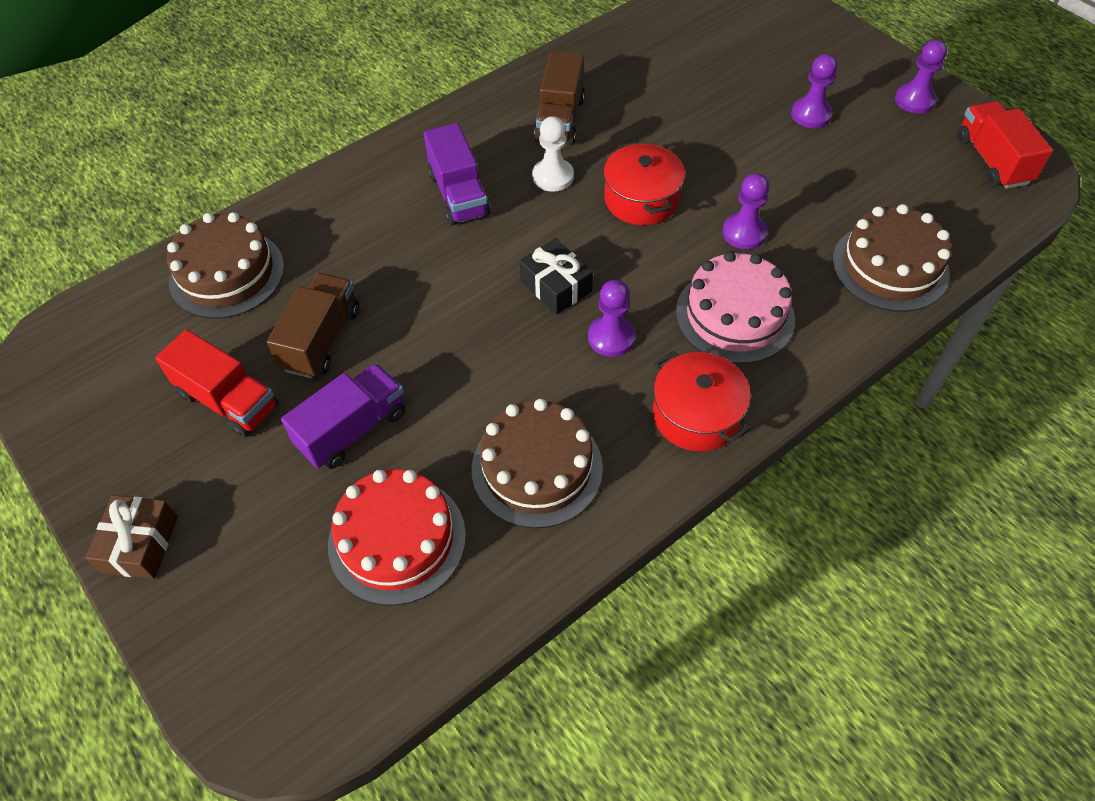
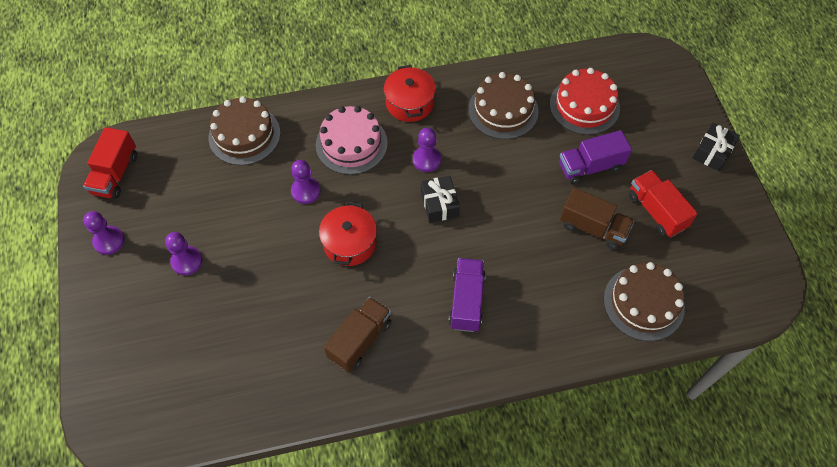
camera: 155 degrees left, 5 degrees up
brown gift [85,495,178,579] -> black gift [692,123,740,171]
brown truck [267,273,359,379] -> brown truck turned 105 degrees counterclockwise [560,188,635,250]
white pawn [532,116,574,192] -> none

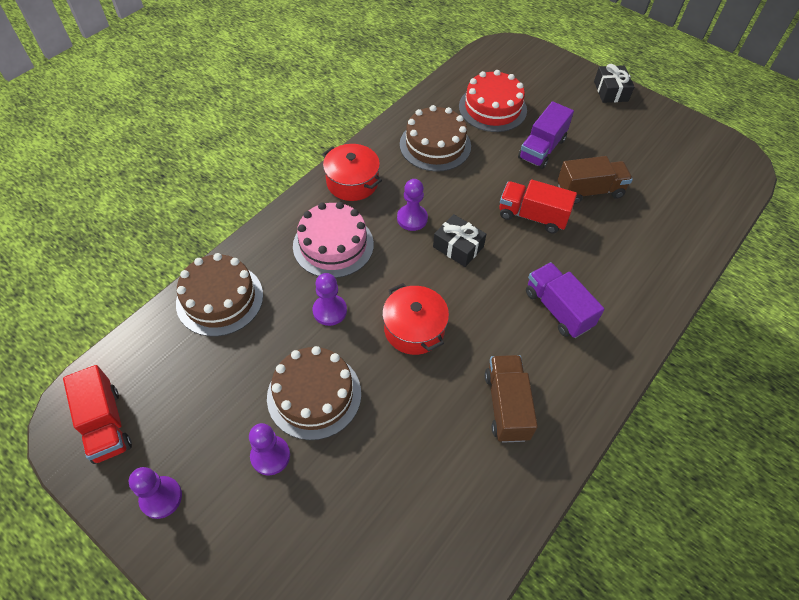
camera: 40 degrees left, 5 degrees down
brown cake [604,262,685,341] -> brown cake moved to [267,346,361,440]
red truck [628,170,698,237] -> red truck moved to [499,180,577,234]

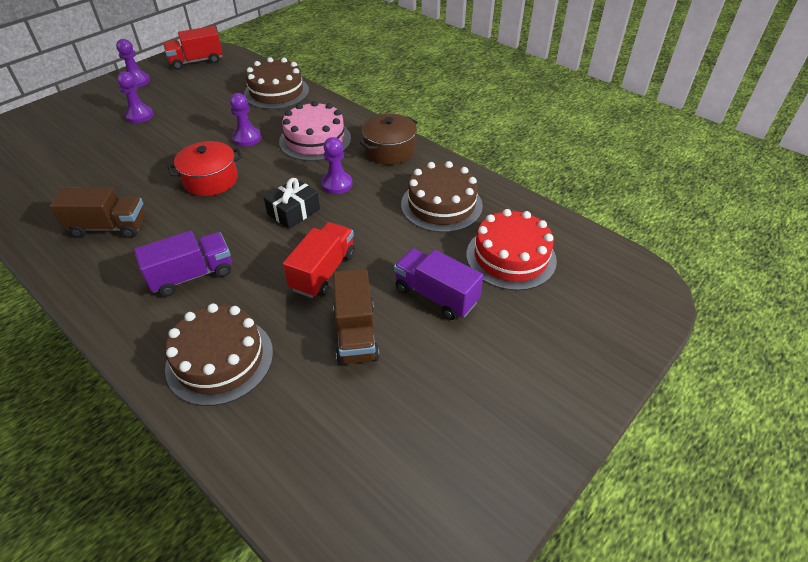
camera: 95 degrees right, 10 degrees down
brown cake [267,346,361,440] -> brown cake moved to [165,303,273,406]
red pot [322,144,382,201] -> brown pot [360,114,418,164]
black gift [594,64,635,103] -> none

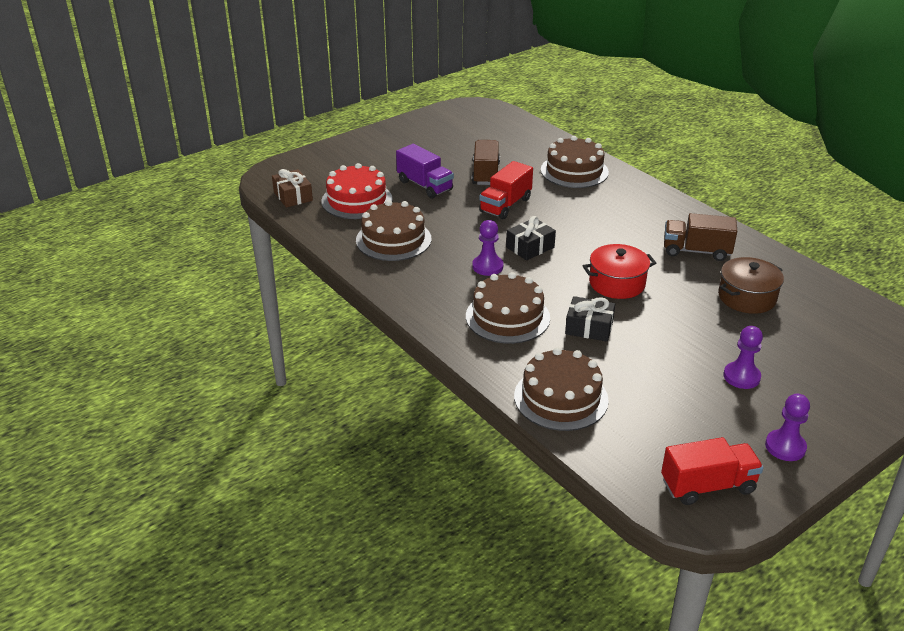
camera: 170 degrees left, 10 degrees down
purple truck [134,231,232,296] -> none
purple pawn [230,93,261,147] -> black gift [565,296,615,342]
pink cake [279,101,351,161] -> brown cake [466,272,550,344]
brown pot [360,114,418,164] -> brown pot moved to [718,257,784,314]
none -> brown gift [272,169,313,208]

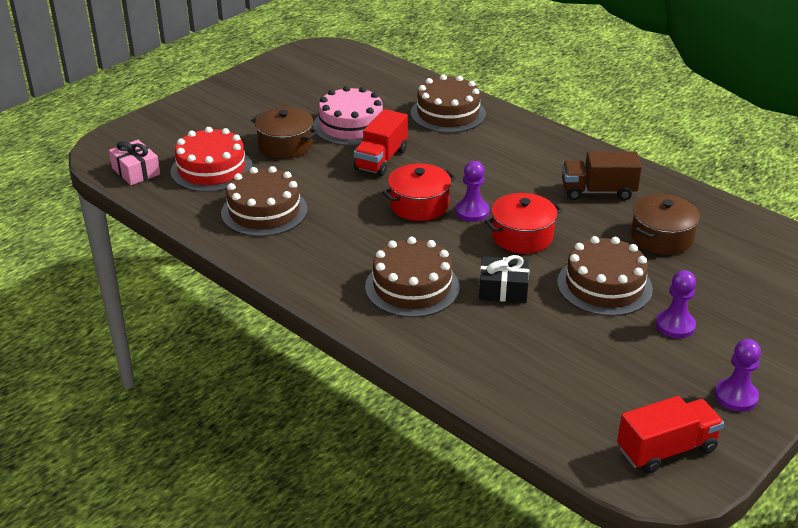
camera: 10 degrees left, 0 degrees up
brown gift [272,169,313,208] -> pink gift [109,140,160,185]
purple truck [396,144,454,199] -> brown pot [251,107,318,159]
brown truck [472,140,500,185] -> pink cake [313,86,383,146]
purple pawn [473,220,503,276] -> purple pawn moved to [455,161,489,222]
black gift [506,216,556,261] -> red pot [382,163,456,221]
brown cake [514,348,609,431] -> brown cake moved to [557,236,653,316]

